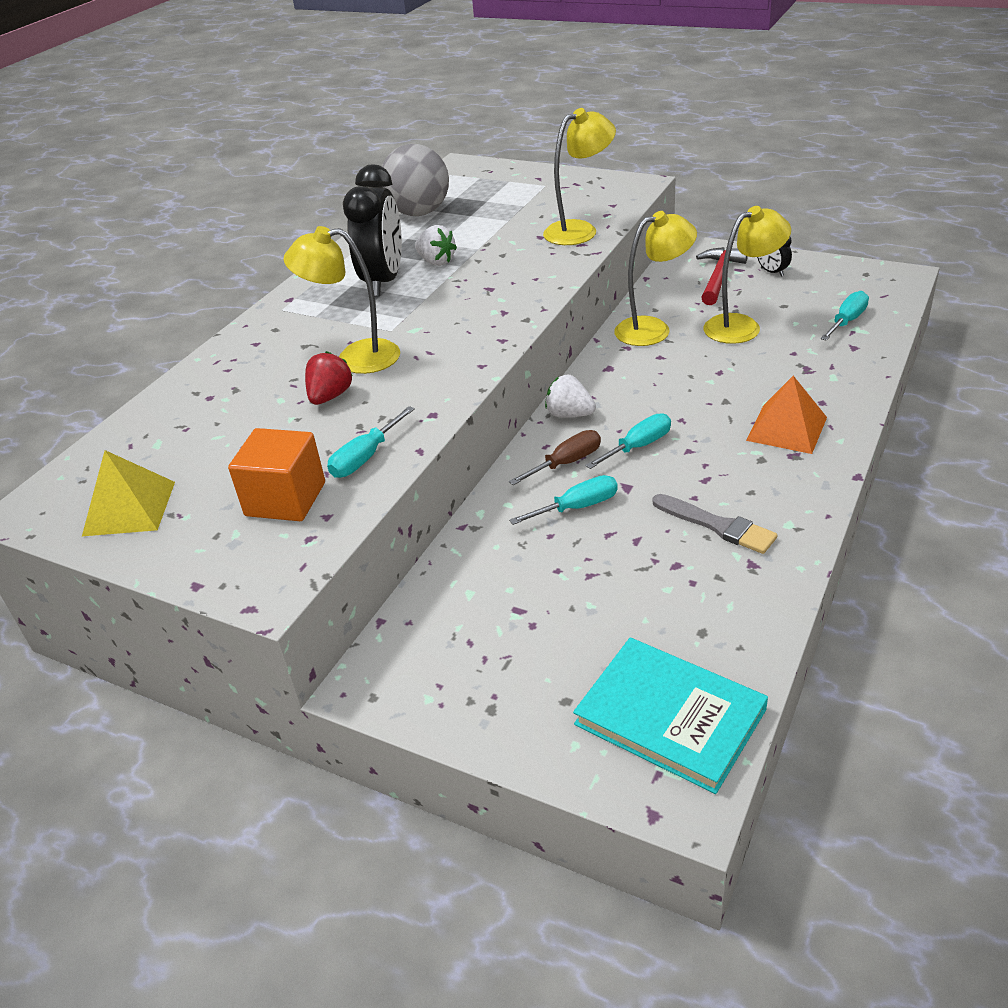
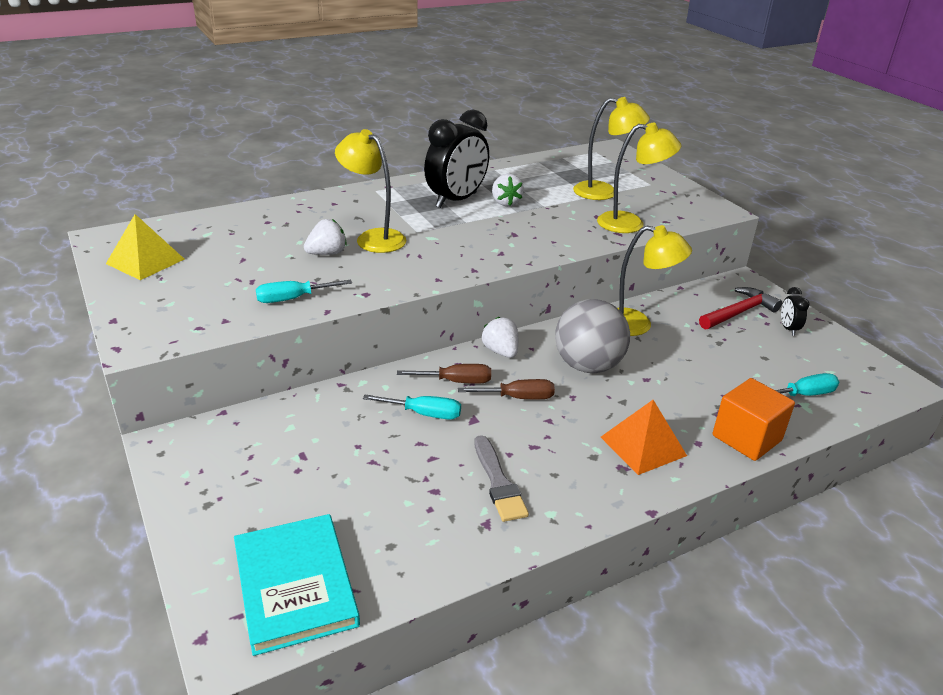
camera: 30 degrees right, 5 degrees down
orange cube [228,428,325,521] -> orange cube moved to [712,378,795,461]
red strawberry [305,351,353,405] -> white strawberry [304,219,347,255]
grey ball [382,144,449,216] -> grey ball moved to [555,299,630,373]
turquoise screwdriver [585,413,671,469] -> brown screwdriver [458,379,555,399]
yellow lamp [703,206,791,344] -> yellow lamp moved to [573,97,650,200]

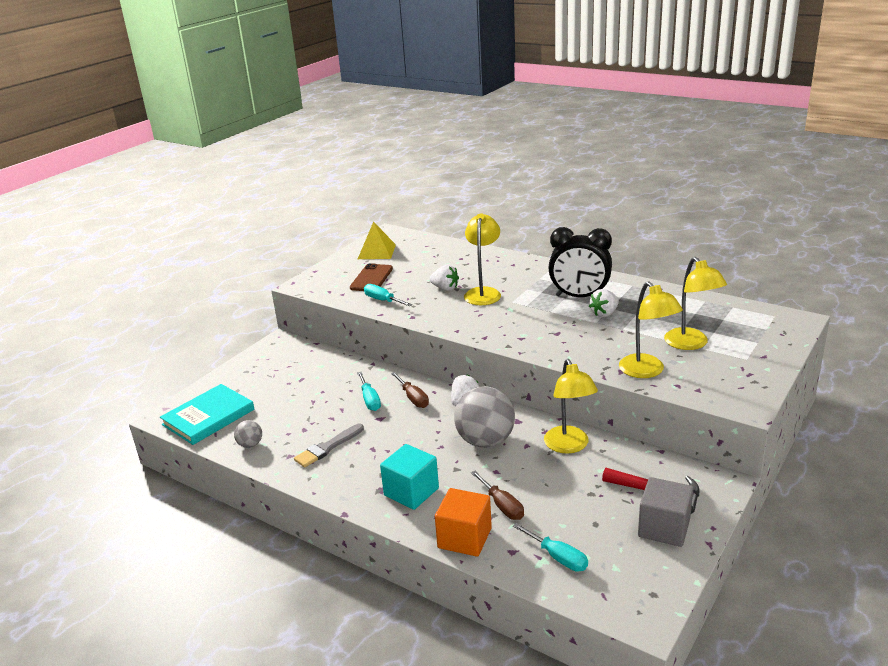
camera: 65 degrees right, 5 degrees down
brown screwdriver [458,379,555,399] -> brown screwdriver moved to [471,471,524,520]
orange pyramid [601,400,687,475] -> turquoise cube [380,444,439,510]
black clock [781,287,810,336] -> grey cube [638,477,693,547]
none -> grey ball [234,420,262,448]
none -> brown phone [350,263,393,291]

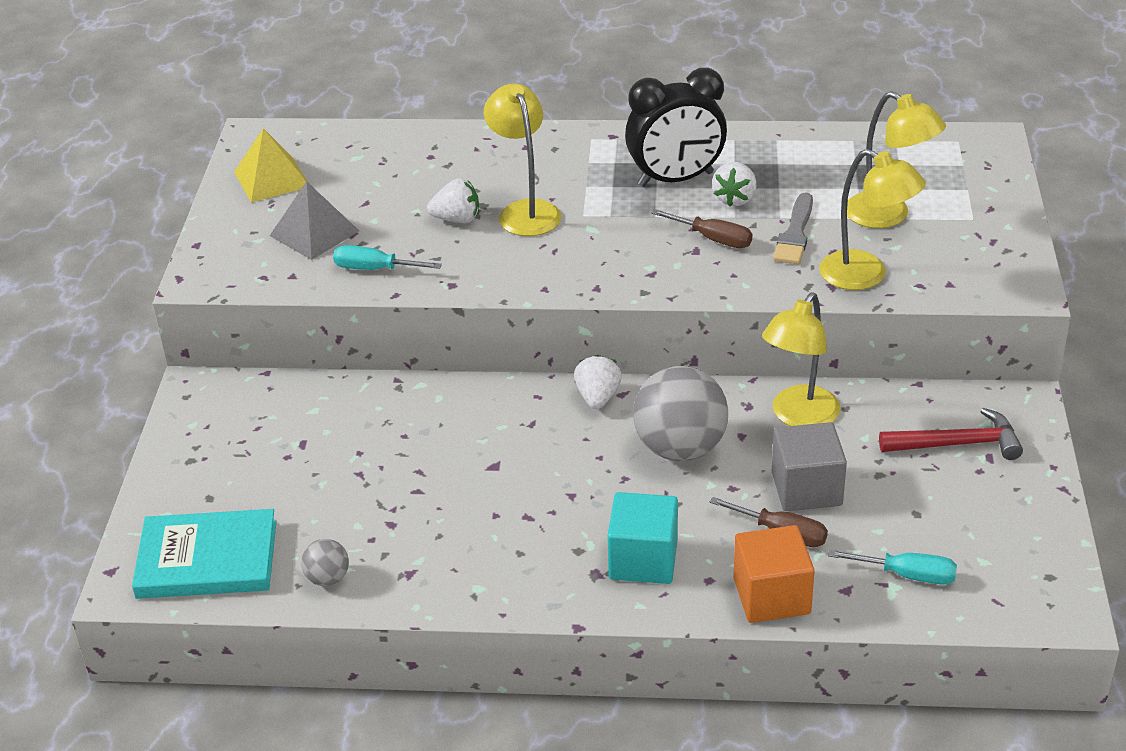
camera: 30 degrees left, 10 degrees up
turquoise book [160,384,254,445] -> turquoise book turned 75 degrees clockwise [132,509,276,599]
grey brush [294,424,364,467] -> grey brush moved to [773,193,813,264]
brown phone [350,263,393,291] -> grey pyramid [270,181,359,260]
turquoise screwdriver [357,372,381,411] -> none
brown screwdriver [391,372,429,408] -> brown screwdriver moved to [651,209,752,248]
yellow lamp [544,359,598,454] -> yellow lamp turned 75 degrees clockwise [762,292,840,426]
grey cube [638,477,693,547] -> grey cube moved to [772,422,847,511]

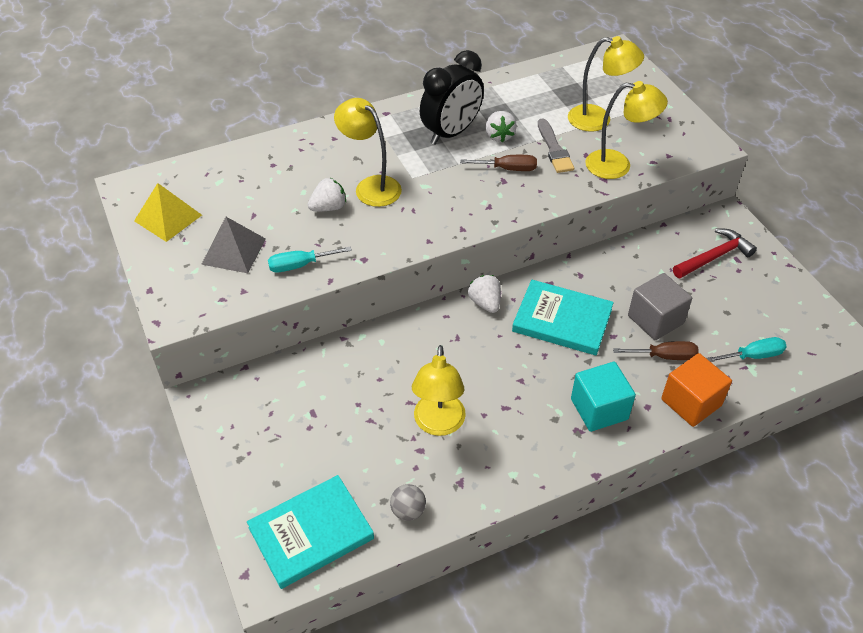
camera: 30 degrees left, 10 degrees up
grey ball [633,366,728,461] -> turquoise book [512,280,614,355]
yellow lamp [762,292,840,426] -> yellow lamp moved to [412,345,466,436]

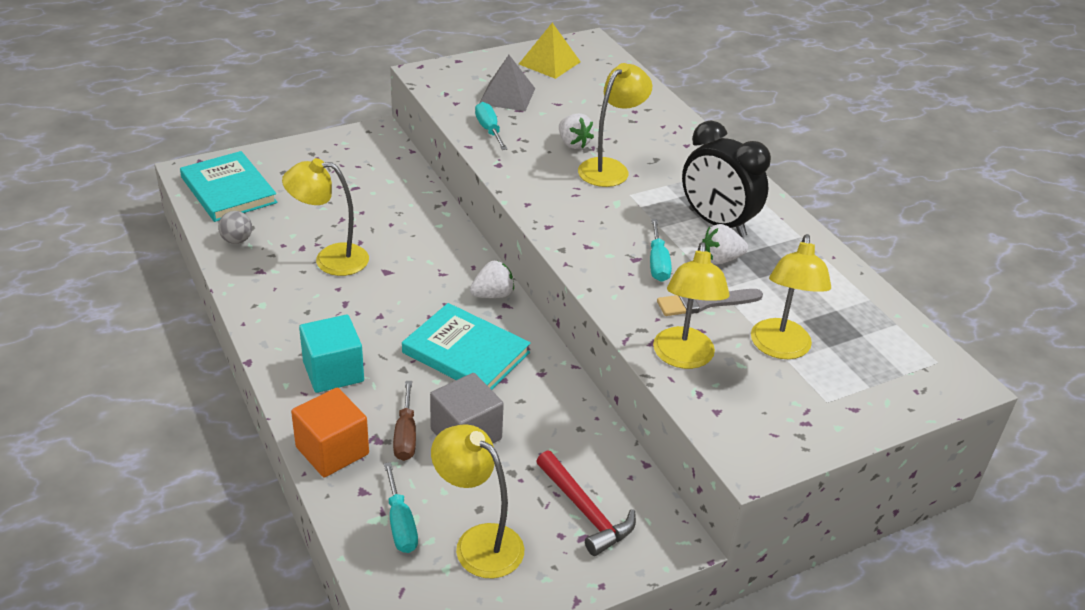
camera: 85 degrees right, 10 degrees down
brown screwdriver [460,155,537,171] -> turquoise screwdriver [650,219,672,282]
turquoise book [512,280,614,355] -> turquoise book turned 75 degrees counterclockwise [402,303,531,390]
none -> yellow lamp [431,424,524,578]

